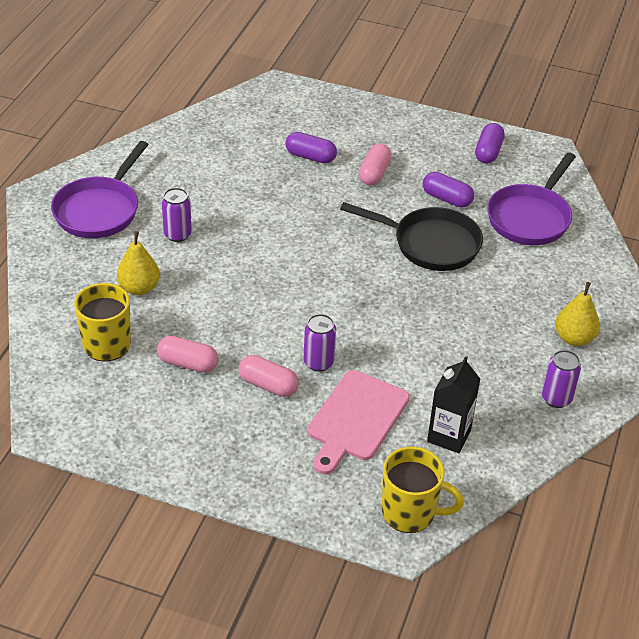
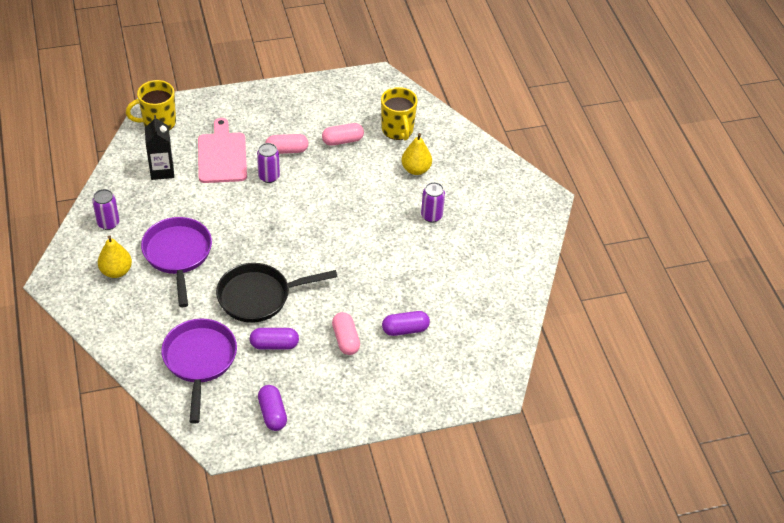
camera: 145 degrees right, 5 degrees up
purple pan [51,141,149,238] -> purple pan moved to [141,217,212,307]

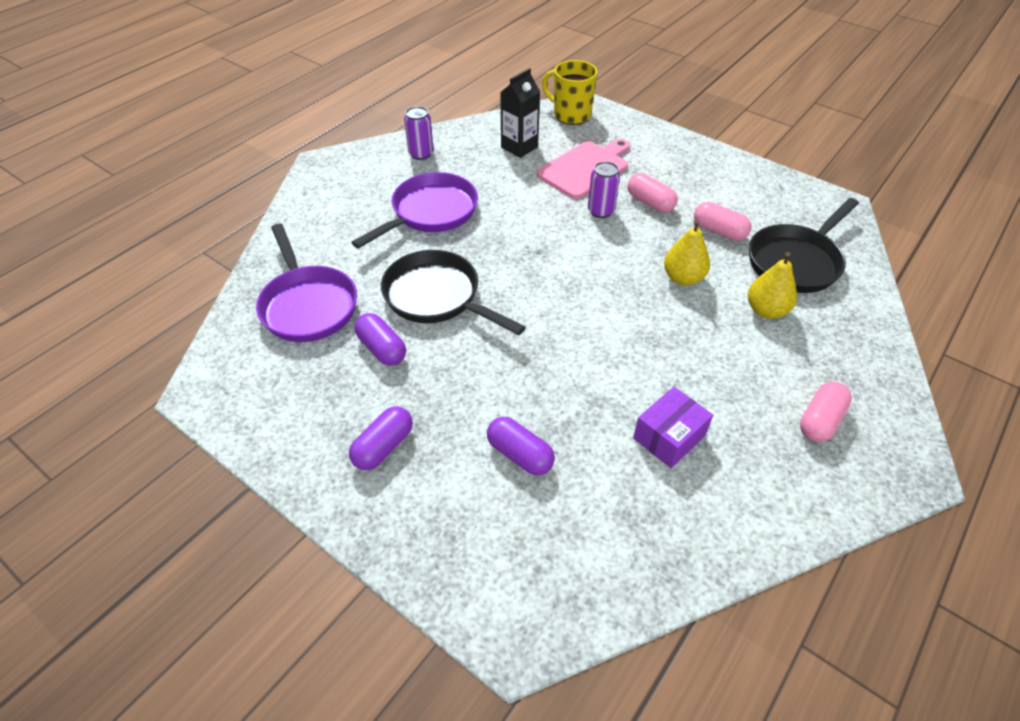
camera: 55 degrees right, 0 degrees up
yellow pear [98,235,132,278] -> yellow pear moved to [664,219,710,286]
purple pan [161,319,237,424] -> purple pan turned 105 degrees clockwise [256,223,357,342]
purple capsule [258,385,287,431] -> purple capsule moved to [349,406,413,470]
pink capsule [332,312,360,355] -> pink capsule moved to [800,381,852,442]
yellow mug [381,87,418,141] -> black pan [749,198,859,293]
purple can [421,182,445,223] -> none
none -> purple box [633,387,713,468]

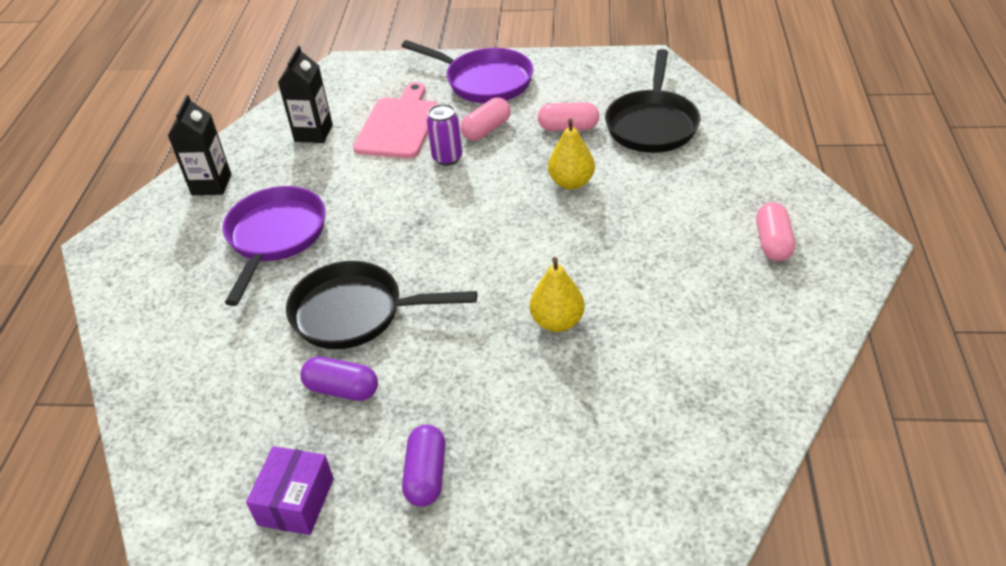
camera: 30 degrees left, 5 degrees down
purple pan [256,223,357,342] -> purple pan moved to [402,40,533,103]
purple can [404,106,434,160] -> black carton [168,95,231,195]
purple capsule [487,417,555,475] -> none
yellow mug [542,60,598,125] -> none
pink capsule [627,173,678,212] -> pink capsule turned 60 degrees counterclockwise [460,98,511,141]
purple box [633,387,713,468] -> purple box moved to [246,446,334,535]
yellow pear [748,252,797,319] -> yellow pear moved to [530,257,585,332]

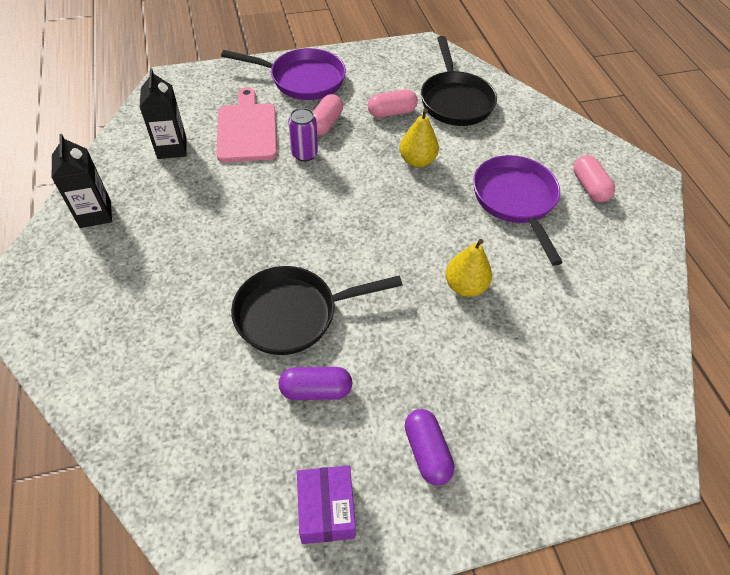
camera: 25 degrees left, 10 degrees up
purple pan [222,186,325,306] -> purple pan moved to [473,155,563,266]

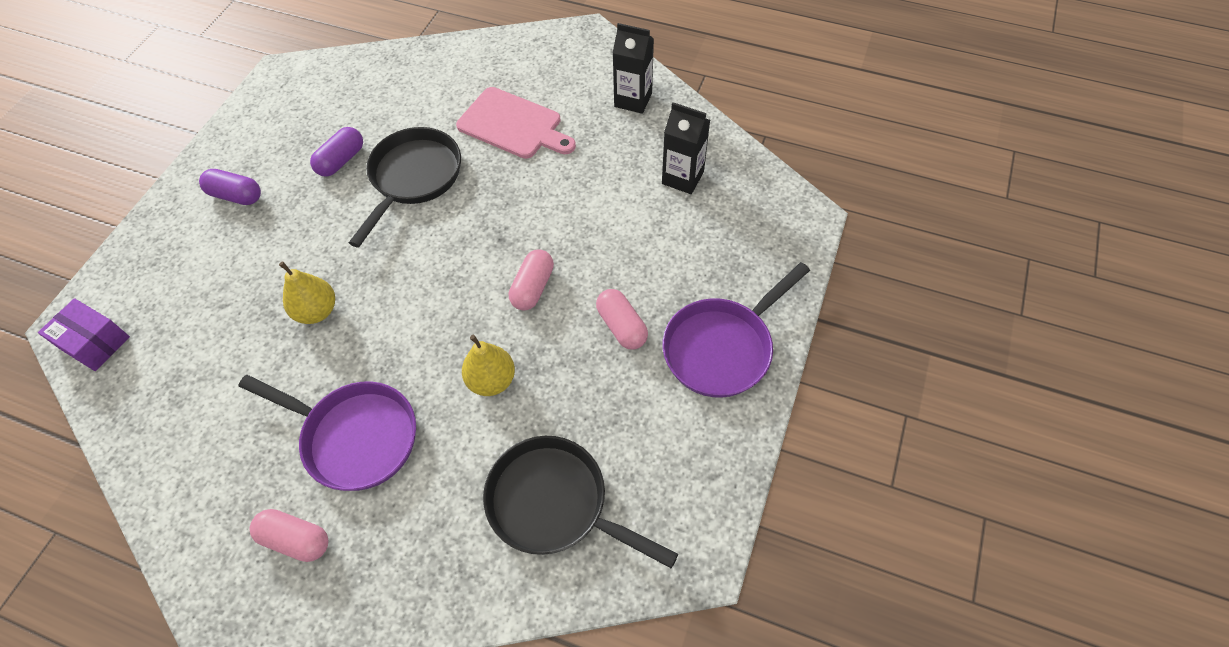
camera: 130 degrees right, 5 degrees up
pink cutting board [216,88,277,162] -> pink cutting board moved to [456,87,576,159]
purple can [288,108,318,162] -> none
purple box [297,466,356,544] -> purple box moved to [38,298,130,371]
pink capsule [368,90,418,118] -> pink capsule moved to [509,249,554,311]

